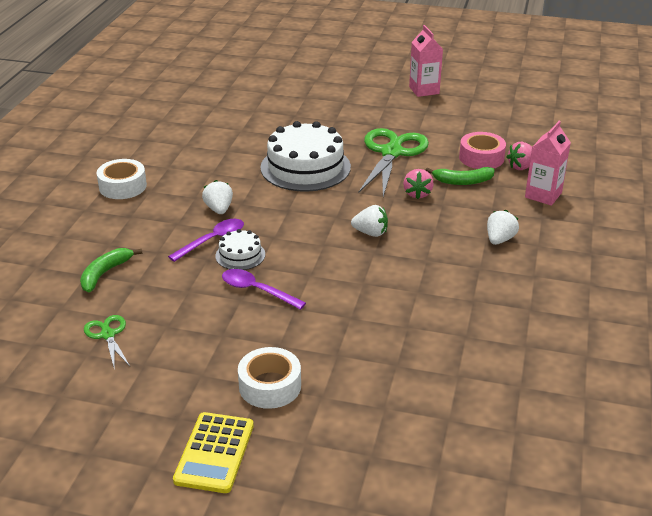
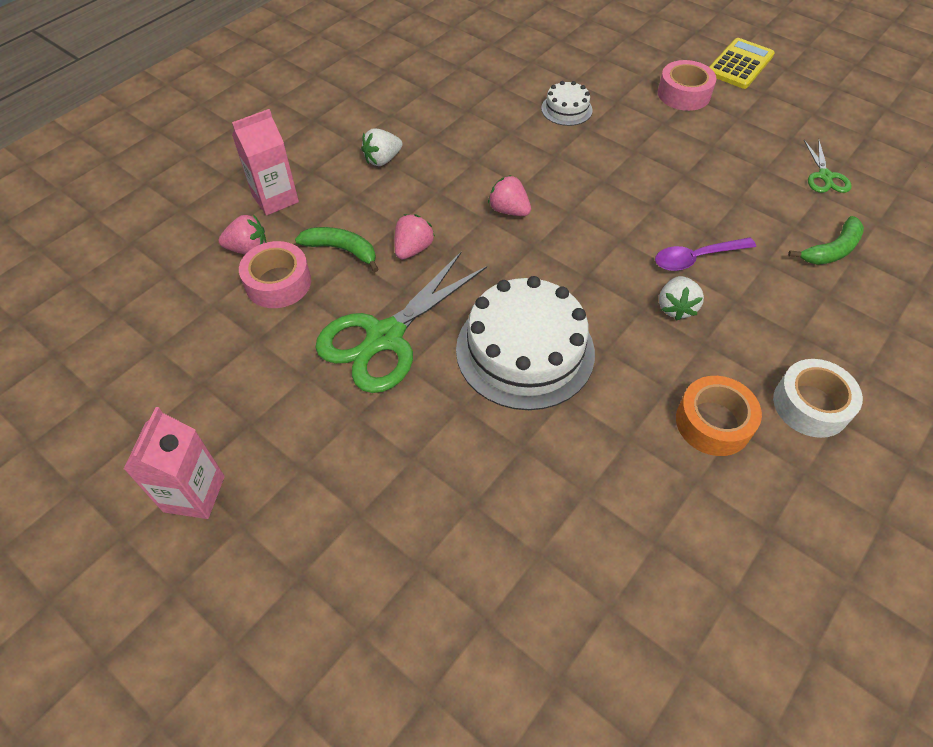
camera: 155 degrees left, 20 degrees up
white cake [215,229,265,270] -> white cake moved to [541,81,593,126]
purple spoon [222,269,306,310] -> none
white tape [238,347,301,409] -> pink tape [658,60,717,111]
white strawberry [351,205,388,237] -> pink strawberry [488,175,531,216]
none -> orange tape [676,376,762,456]

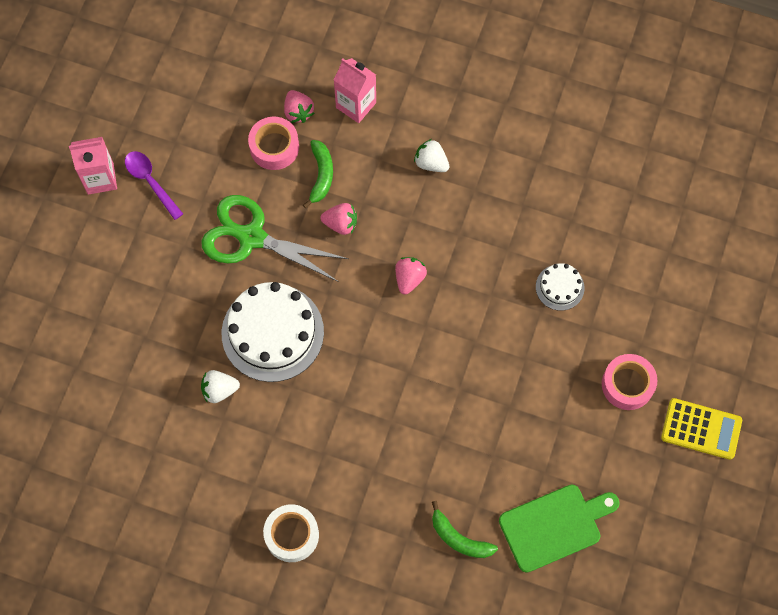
camera: 70 degrees right, 15 degrees up
purple spoon [655,238,756,271] -> purple spoon moved to [125,151,183,220]
white strawberry [659,276,704,321] -> white strawberry moved to [201,370,240,403]
orange tape [676,376,762,456] -> none
green scissors [804,139,852,193] -> green cutting board [499,485,620,573]

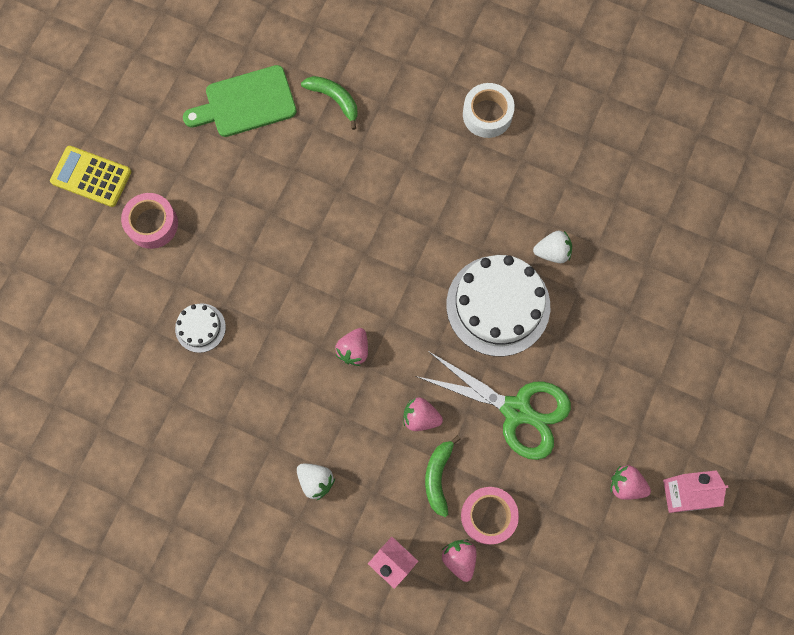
camera: 175 degrees left, 5 degrees up
purple spoon [125,151,183,220] -> pink strawberry [611,465,651,500]

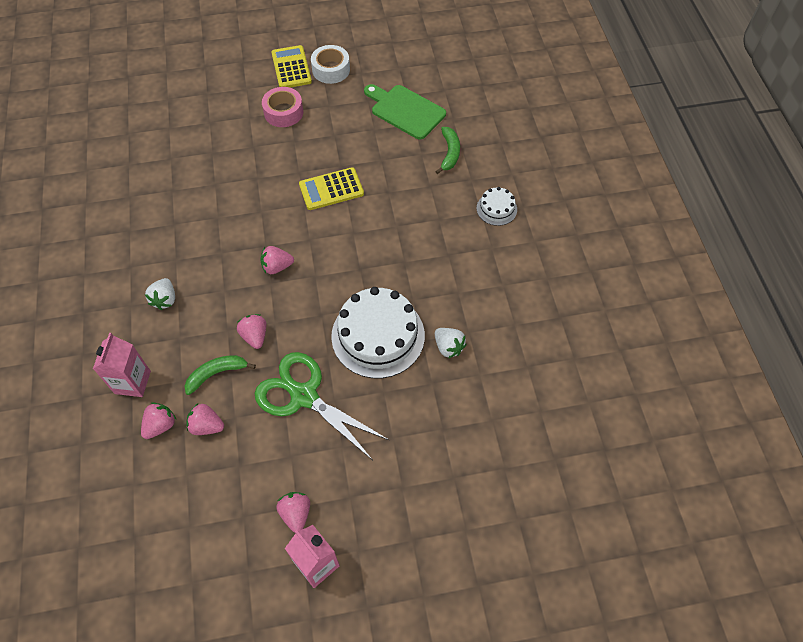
camera: 55 degrees right, 15 degrees down
white cake [175,303,226,353] -> white cake moved to [477,187,517,226]
green scissors [415,351,571,460] -> green scissors turned 135 degrees clockwise [255,352,389,459]
pink tape [461,487,519,545] -> pink strawberry [187,403,224,435]
white tape [463,83,515,138] -> white tape moved to [311,45,350,84]
none -> yellow calculator [299,167,364,210]

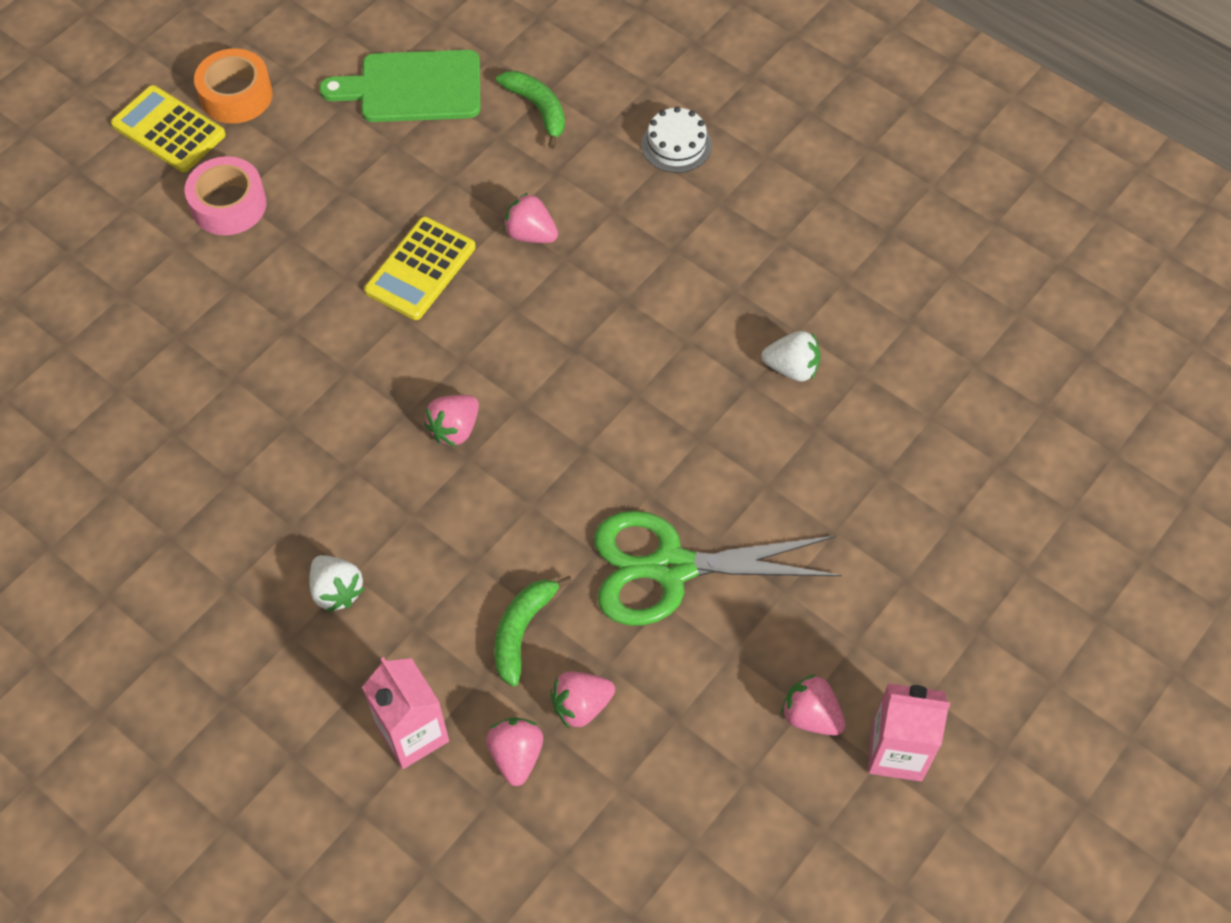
camera: 40 degrees left, 0 degrees up
pink strawberry [237,314,266,349] -> pink strawberry moved to [503,193,558,243]
white tape [311,45,350,84] -> orange tape [194,48,273,124]
white cake [331,287,425,378] -> none

